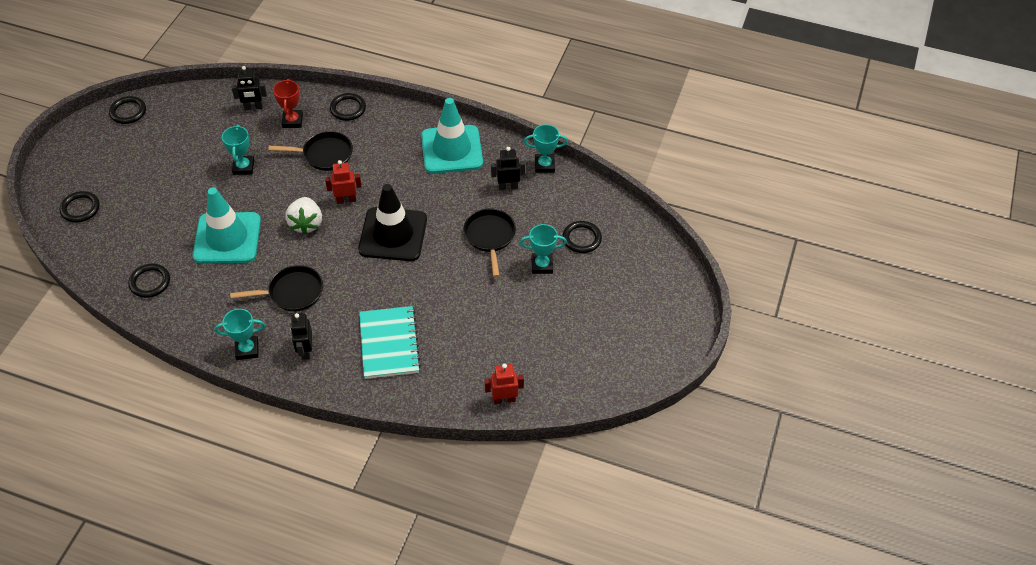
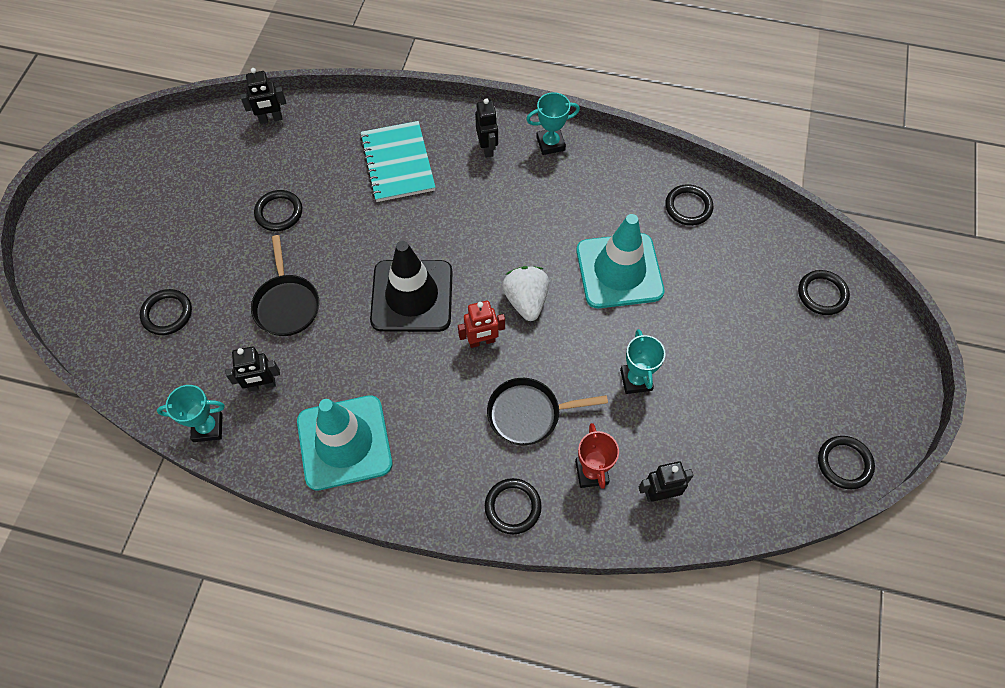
camera: 175 degrees right, 10 degrees up
black pan [230,265,323,312] -> none
red robot [484,364,524,404] -> black robot [240,68,286,124]
turquoise trophy [520,224,567,274] -> none
none -> black ring [254,190,302,231]

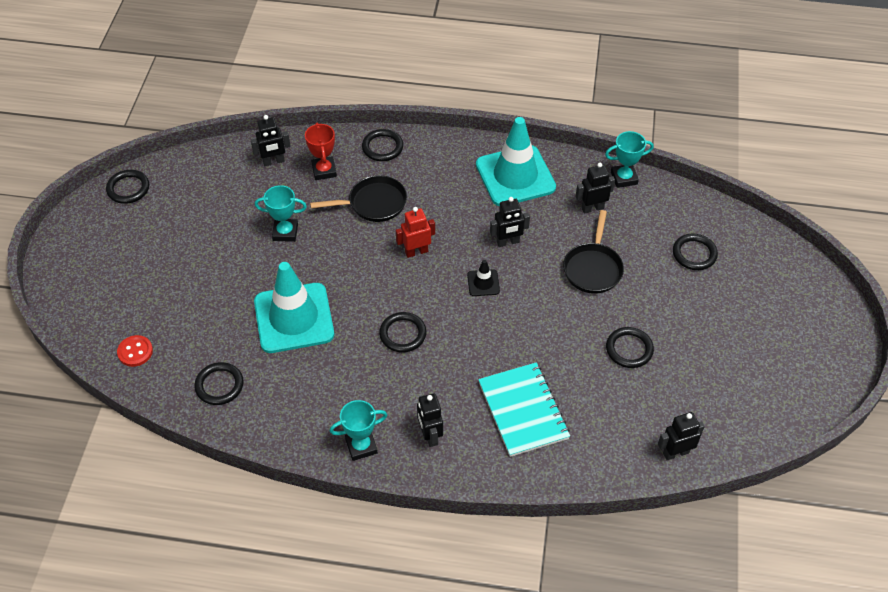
camera: 175 degrees right, 10 degrees down
black pan [251,235,319,336] -> black pan turned 150 degrees counterclockwise [563,210,624,294]
black traffic cone [370,241,453,332] -> black traffic cone [467,260,500,296], size x0.43
white strawberry [502,266,549,321] -> none
turquoise trophy [620,329,665,394] -> turquoise trophy turned 75 degrees counterclockwise [255,185,307,242]
black ring [798,270,850,315] -> black ring moved to [379,312,427,352]
none -> red button [117,335,153,367]
none -> black robot [490,197,530,247]

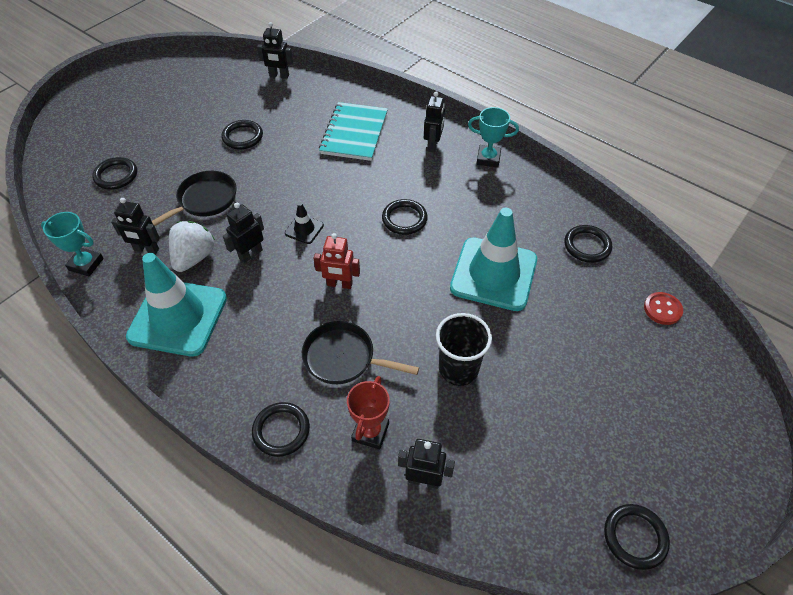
camera: 150 degrees left, 0 degrees up
turquoise trophy [255,185,307,242] -> black cup [436,313,492,386]
black robot [490,197,530,247] -> black robot turned 60 degrees counterclockwise [223,203,264,263]
none -> white strawberry [169,221,215,272]

